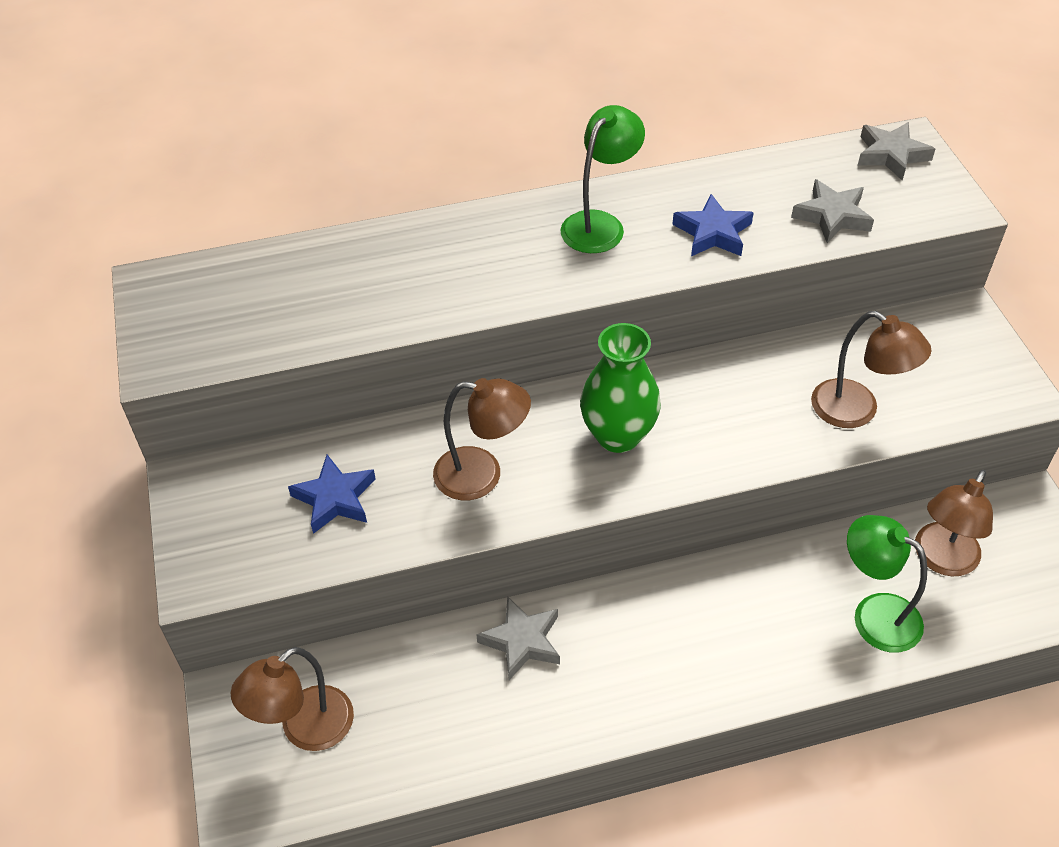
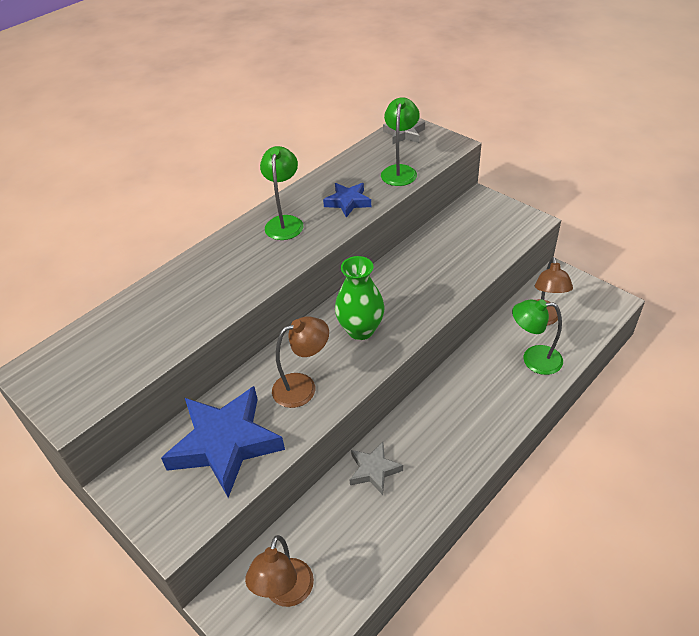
camera: 30 degrees left, 5 degrees down
blue star [288,455,376,534] -> blue star [161,386,285,498], size x1.98
grey star [791,179,874,243] -> green lamp [381,97,420,186]
brown lamp [811,311,932,428] -> none

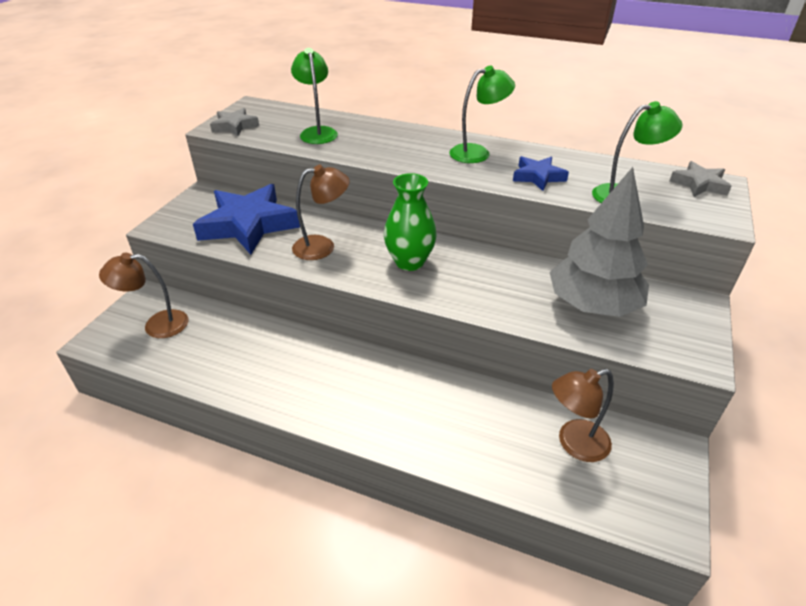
camera: 65 degrees right, 5 degrees down
brown lamp [272,316,329,408] -> brown lamp turned 60 degrees counterclockwise [292,165,350,260]
grey star [350,442,403,495] -> grey star moved to [210,108,259,136]
green lamp [512,299,563,375] -> green lamp moved to [291,48,338,144]
none -> grey tree [549,167,649,317]

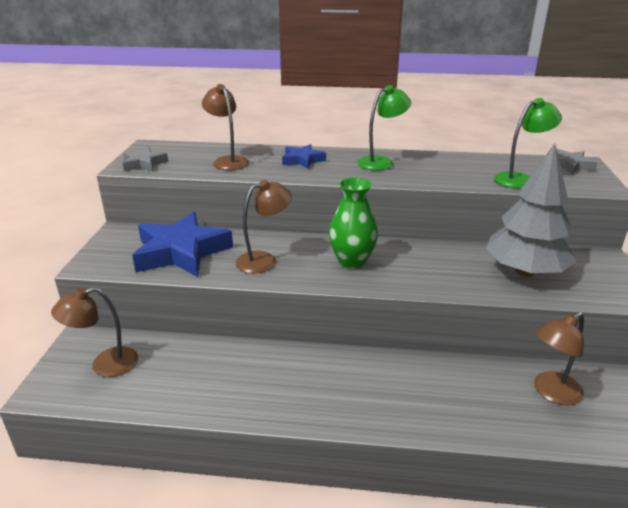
camera: 15 degrees left, 10 degrees down
green lamp [291,48,338,144] -> brown lamp [202,84,249,170]
blue star [513,156,569,191] -> blue star moved to [282,144,326,169]

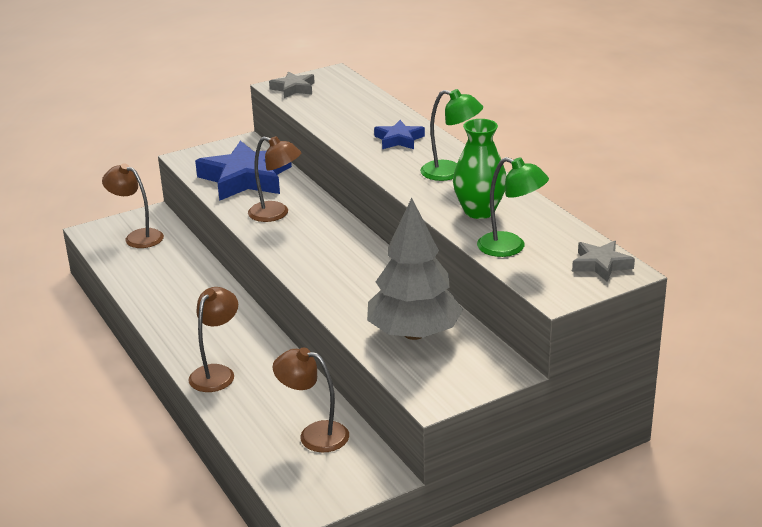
camera: 55 degrees right, 0 degrees up
brown lamp [202,84,249,170] -> brown lamp moved to [188,287,238,392]
green vase [329,177,378,269] -> green vase moved to [453,119,506,219]

